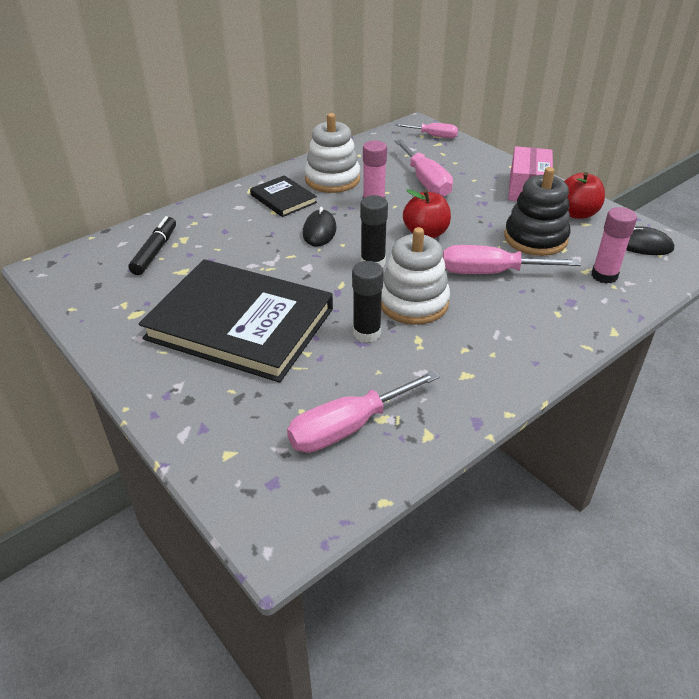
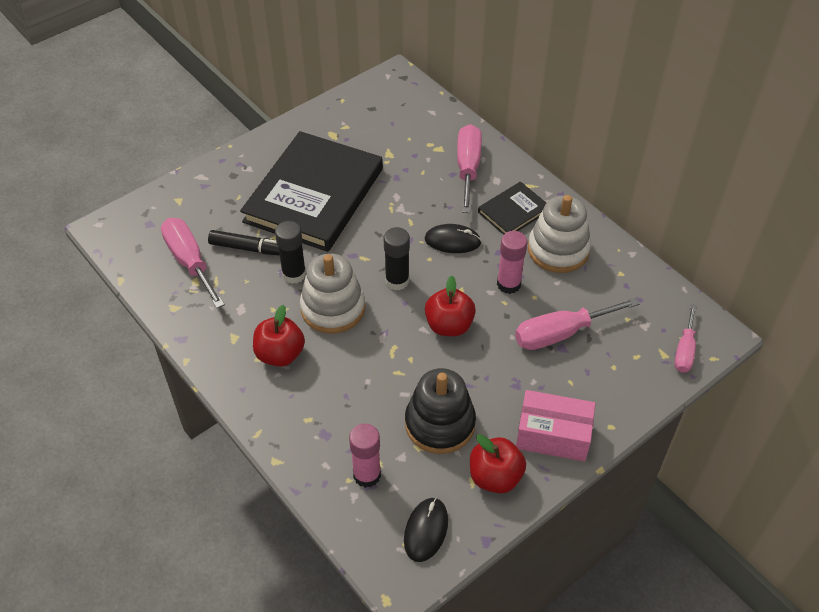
camera: 90 degrees right, 10 degrees up
black marker [128,216,176,275] -> black marker moved to [208,230,280,256]
pink screwdriver [443,245,580,274] -> pink screwdriver moved to [457,124,482,213]
none -> red apple [253,305,305,367]

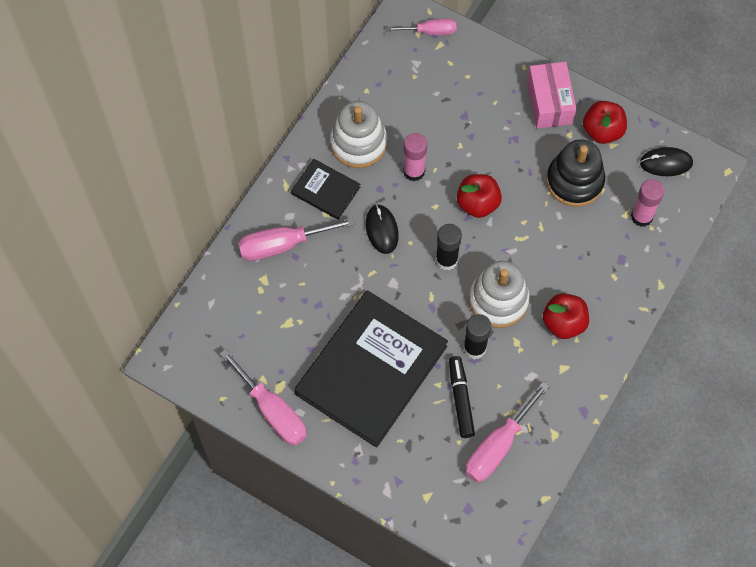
camera: 110 degrees left, 15 degrees up
black book [240,131,383,252] -> black book turned 60 degrees counterclockwise [295,290,448,448]
pink screwdriver [515,298,639,350] -> pink screwdriver moved to [220,349,307,446]

